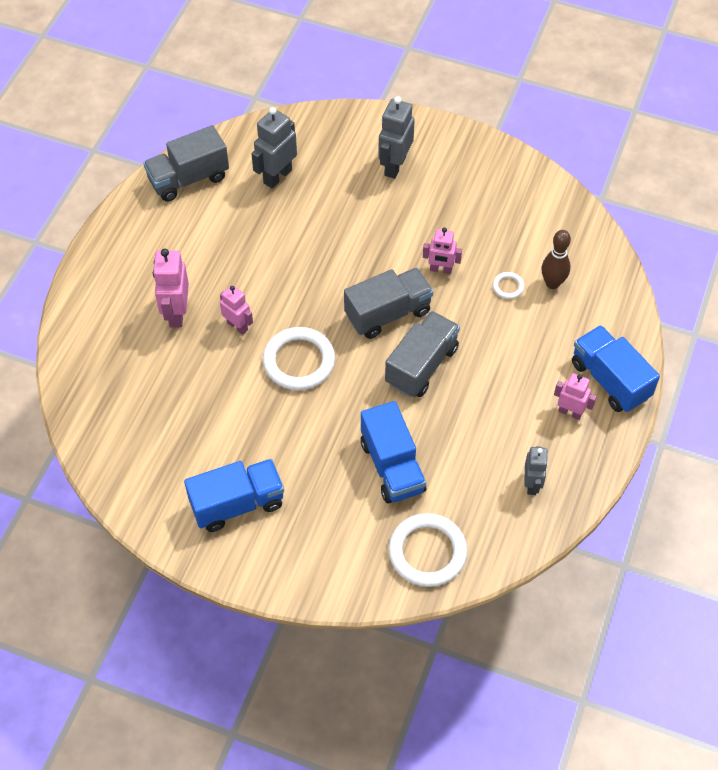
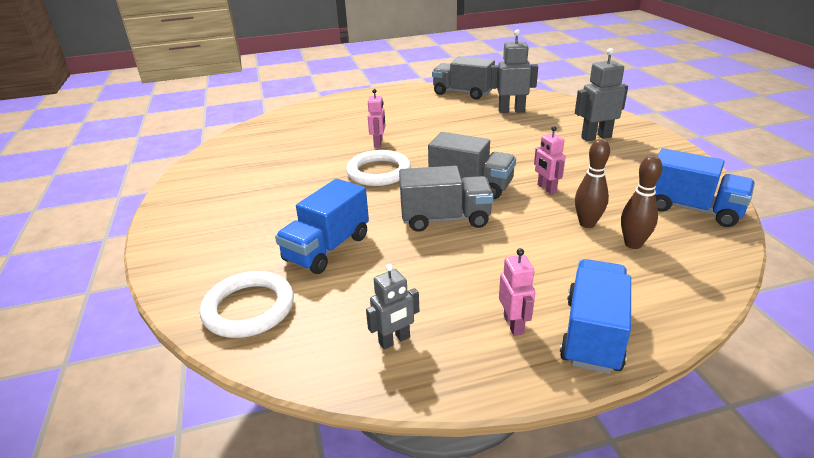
camera: 55 degrees right, 25 degrees down
pink robot [153,249,189,328] -> none
blue truck [184,459,284,532] -> blue truck moved to [655,148,755,227]
white ring [493,272,524,299] -> brown bowling pin [575,139,610,228]

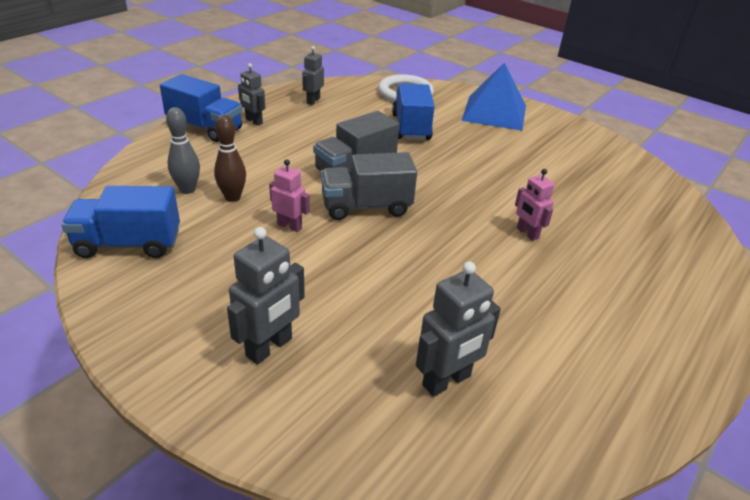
camera: 140 degrees right, 5 degrees up
white ring [346,150,411,186] -> none
grey truck [432,56,495,100] -> none
pink robot [499,248,535,336] -> grey robot [238,63,266,125]
blue truck [560,259,631,374] -> blue truck turned 45 degrees counterclockwise [160,74,242,142]
brown bowling pin [621,155,662,249] -> grey bowling pin [166,107,200,194]
none -> blue pyramid [462,62,526,131]

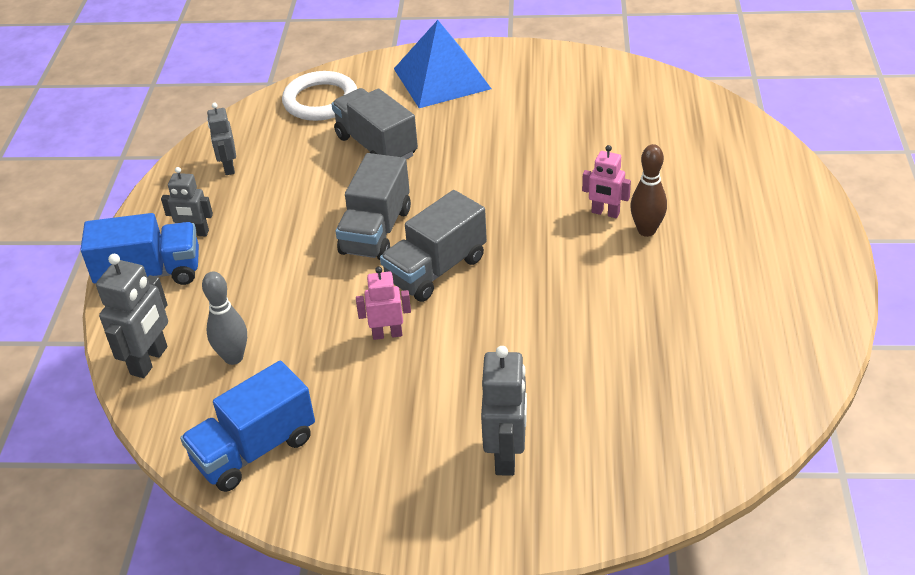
camera: 30 degrees left, 5 degrees up
brown bowling pin [214,115,246,202] -> brown bowling pin moved to [630,144,667,237]
blue truck [392,84,435,140] -> grey truck [331,88,418,159]
grey robot [416,261,501,397] -> grey robot moved to [96,254,168,378]

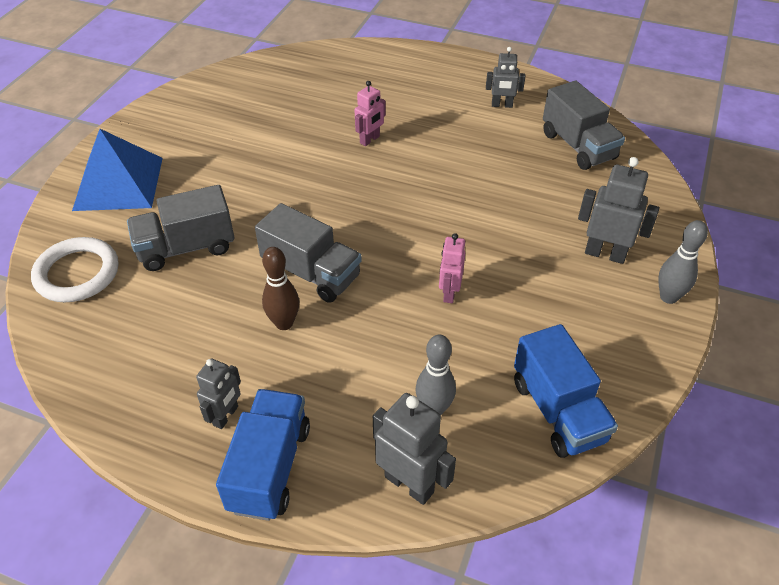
camera: 75 degrees left, 5 degrees up
grey robot [207,103,236,175] -> grey robot moved to [486,47,525,108]
grey truck [380,190,487,302] -> grey truck moved to [543,80,625,170]
brown bowling pin [630,144,667,237] -> brown bowling pin moved to [262,247,299,330]
none -> grey bowling pin [658,220,708,304]

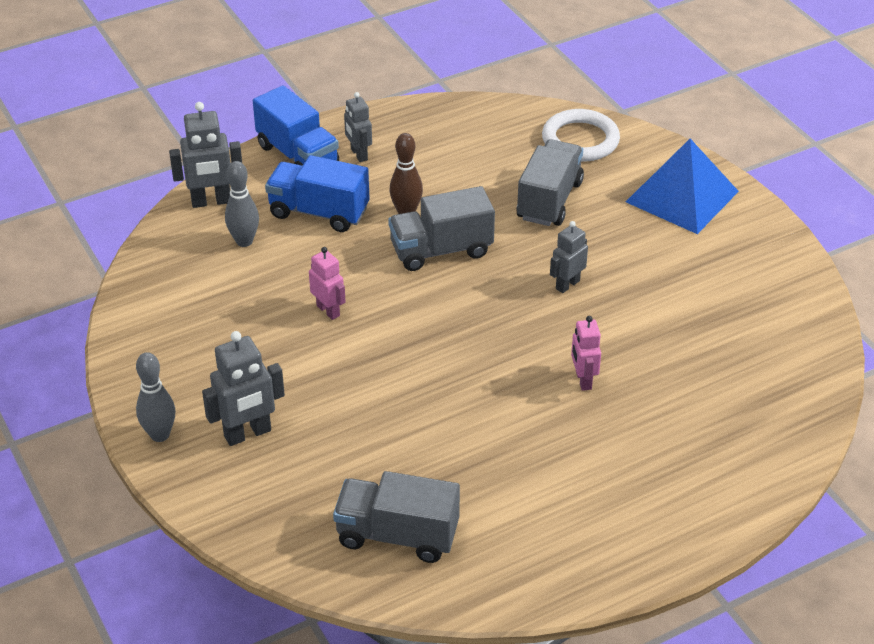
camera: 130 degrees right, 5 degrees down
grey robot [486,47,525,108] -> grey robot moved to [550,221,588,293]
blue truck [514,324,618,458] -> blue truck moved to [265,155,370,232]

